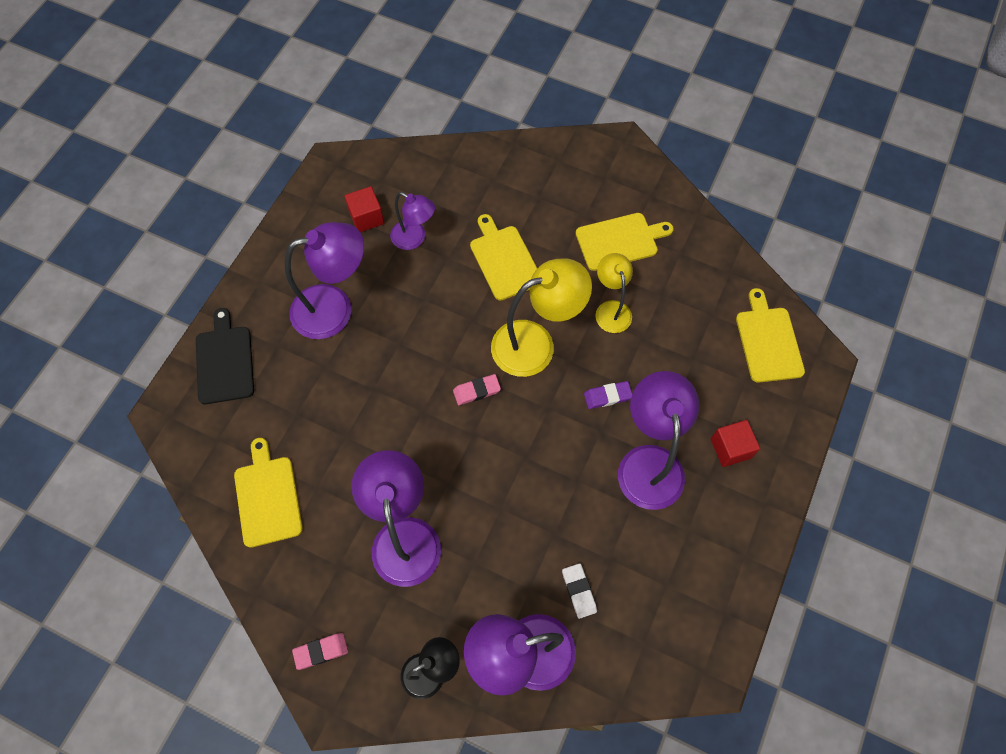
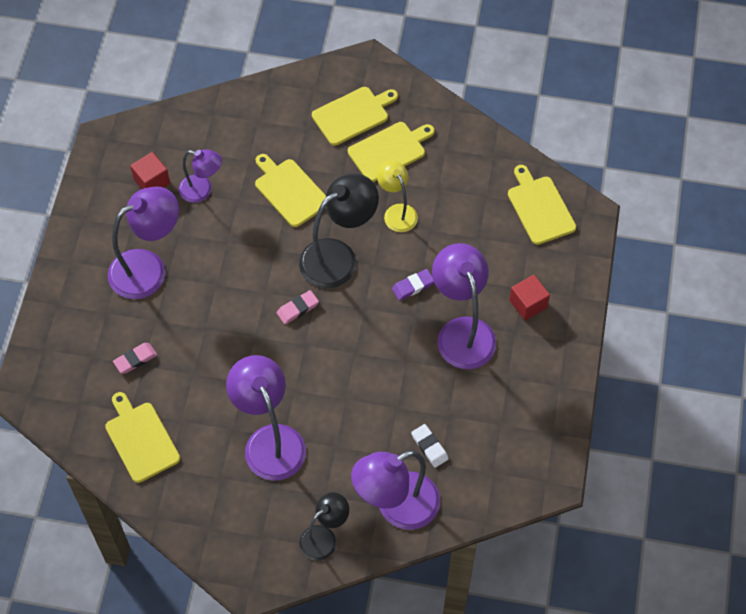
camera: 15 degrees left, 5 degrees down
black cutting board [196,308,254,404] -> none
pink eraser [292,633,348,670] -> pink eraser moved to [113,343,157,374]
yellow lamp [491,259,592,377] -> black lamp [299,174,379,288]
none -> yellow cutting board [312,87,398,146]

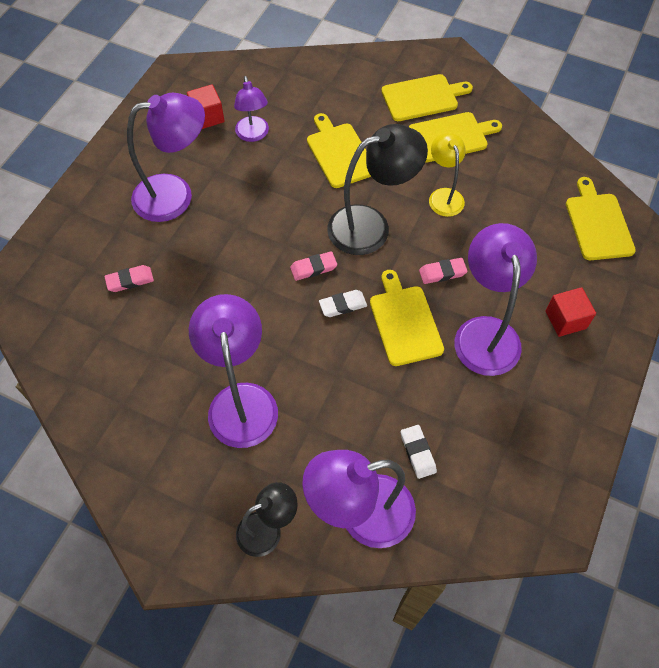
camera: 15 degrees right, 0 degrees up
yellow cutting board [105,392,180,483] -> yellow cutting board moved to [370,270,444,366]
purple lamp [179,149,222,203] -> purple lamp turned 45 degrees clockwise [234,76,269,142]
purple eraser [392,269,434,301] -> pink eraser [419,258,468,284]
none -> white eraser [319,290,367,317]

